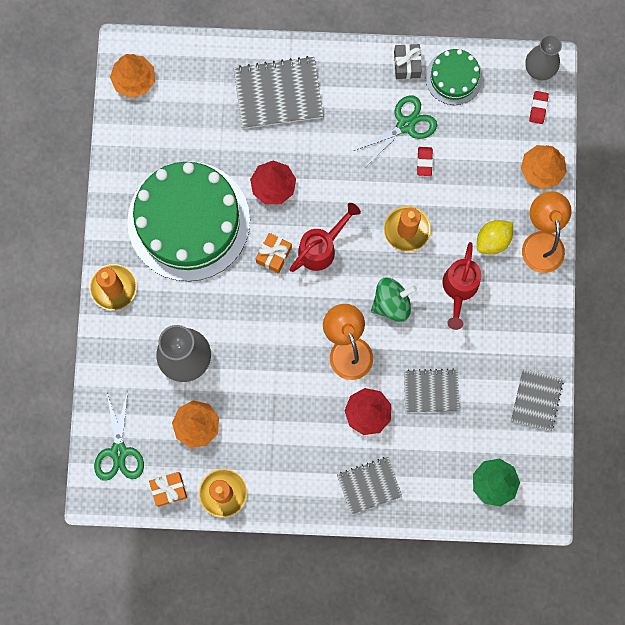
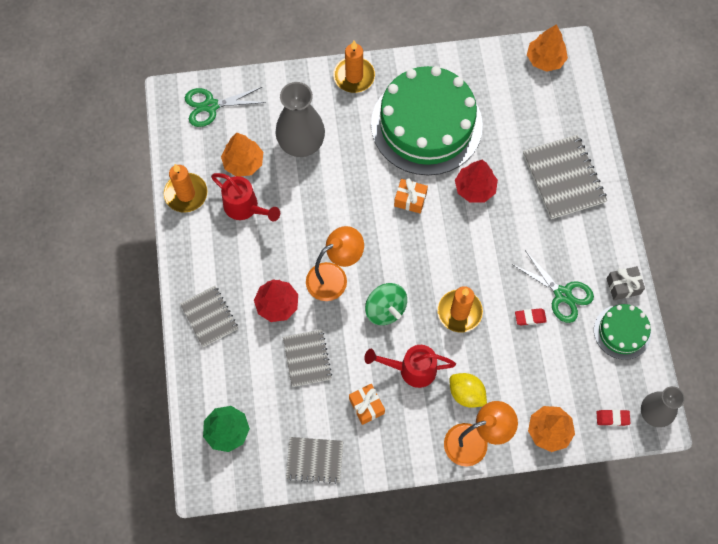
camera: 80 degrees right, 10 degrees down
orange gift [149,472,187,507] -> orange gift moved to [349,384,385,425]
red watering can [290,203,361,272] -> red watering can moved to [211,173,280,221]

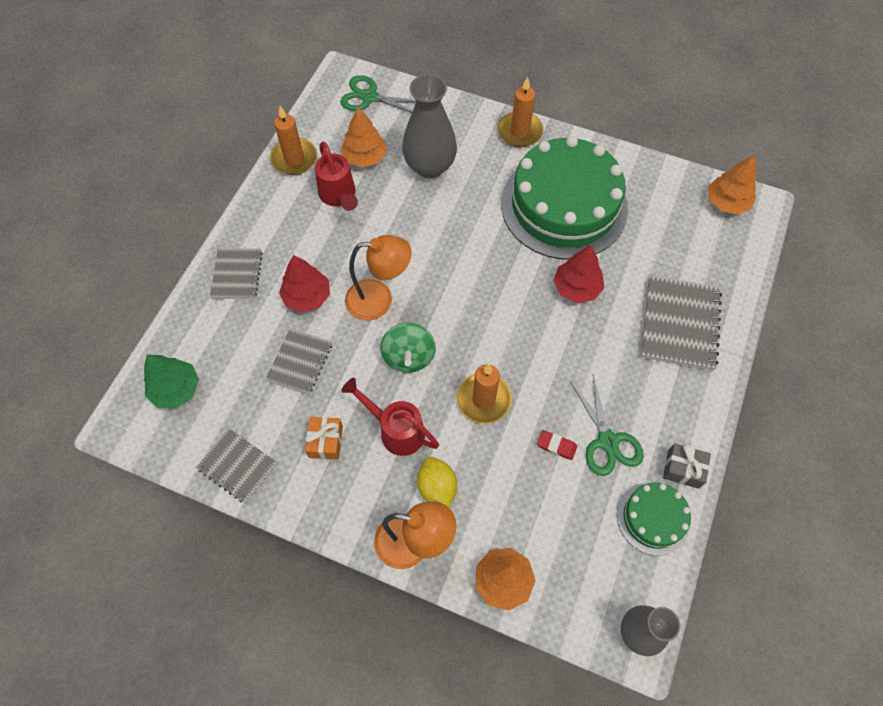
camera: 30 degrees right, 5 degrees down
orange gift [394,179,428,214] -> none
red eraser [596,410,630,426] -> none

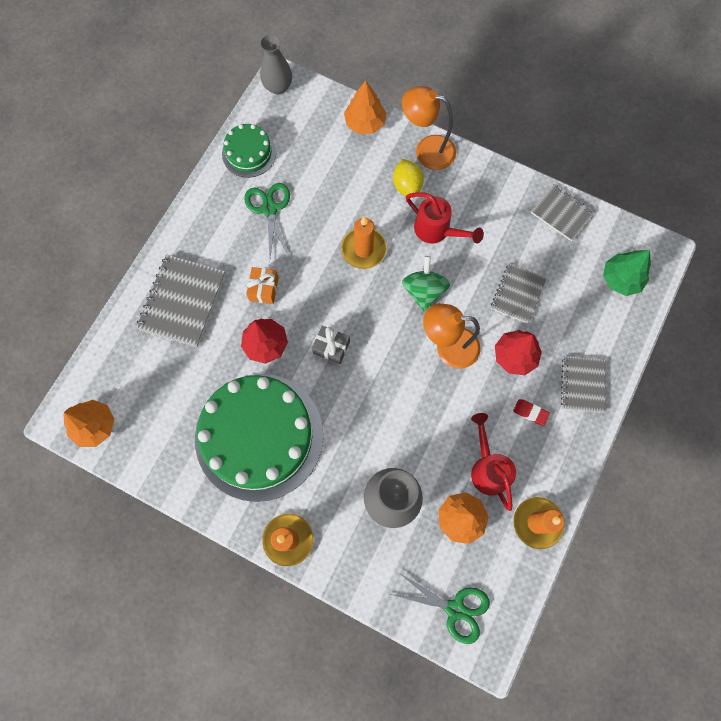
camera: 175 degrees left, 10 degrees up
orange gift [305,417,343,460] -> orange gift moved to [246,267,279,304]
red eraser [537,430,577,460] -> red eraser moved to [513,399,550,425]
grey gift [663,443,711,489] -> grey gift moved to [312,326,350,364]

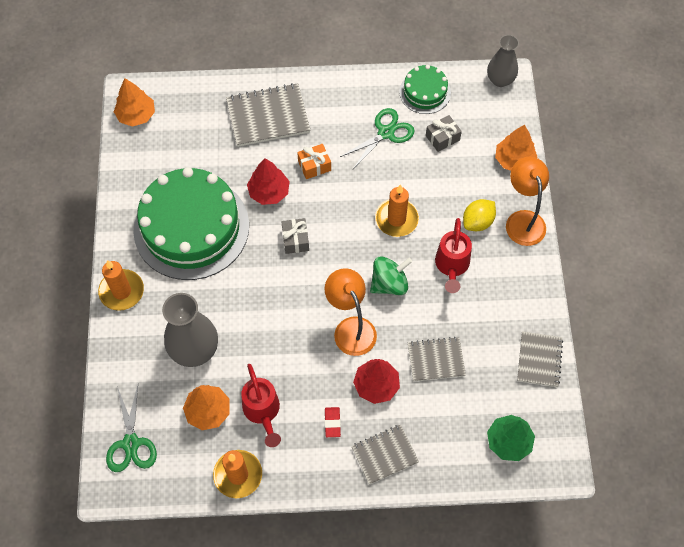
camera: 60 degrees right, 10 degrees down
red watering can [471,413,516,511] -> red watering can turned 120 degrees clockwise [241,364,281,447]
none -> grey gift [426,115,462,152]

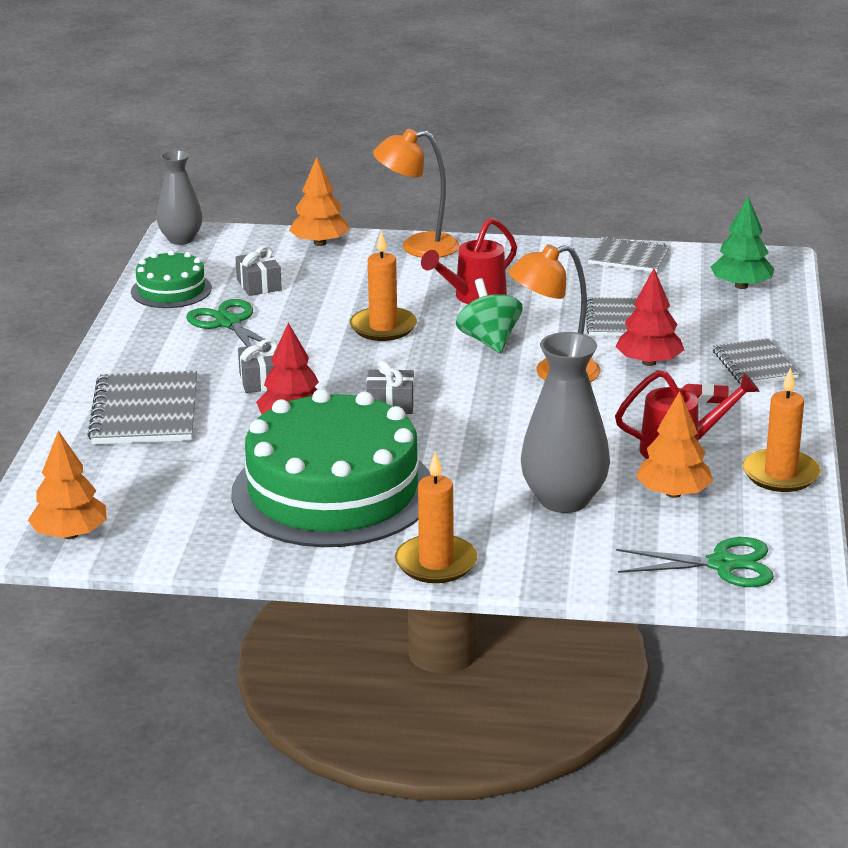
camera: 80 degrees left, 35 degrees down
orange gift [297,144,331,179] -> grey gift [238,339,278,393]
red watering can [435,218,472,293] -> red watering can turned 120 degrees clockwise [421,218,517,304]
yellow lemon [463,199,496,231] -> none

